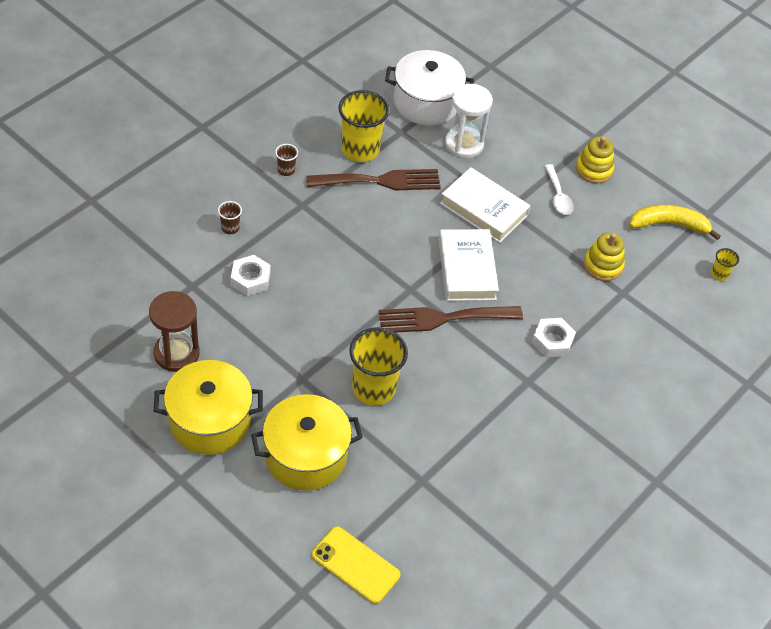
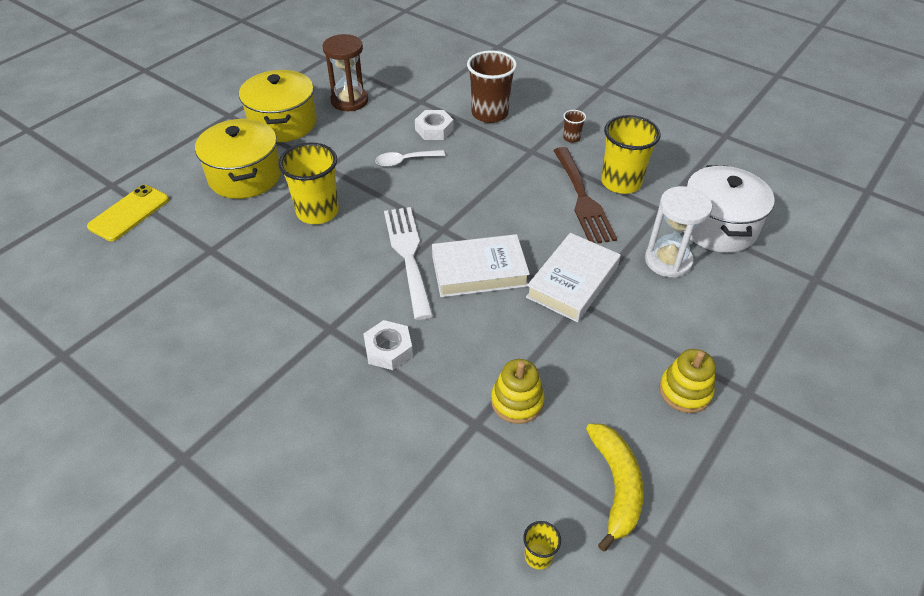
camera: 90 degrees right, 5 degrees down
brown cup [218,201,242,234] -> brown cup [467,50,517,123], size x2.22
brown fork [379,306,523,333] -> white fork [384,207,433,320]
white spoon [545,164,574,215] -> white spoon moved to [375,150,445,167]

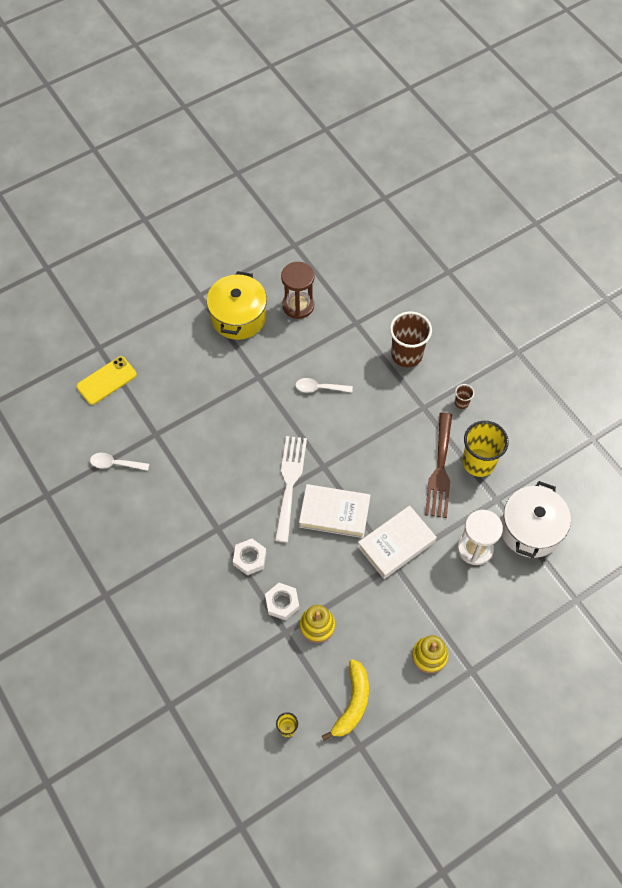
camera: 20 degrees right, 15 degrees up
yellow pot [195,119,281,199] -> none
yellow cup [278,143,339,224] -> none
white nut [415,110,453,140] -> white nut moved to [265,583,299,620]
none -> white spoon [90,453,149,471]

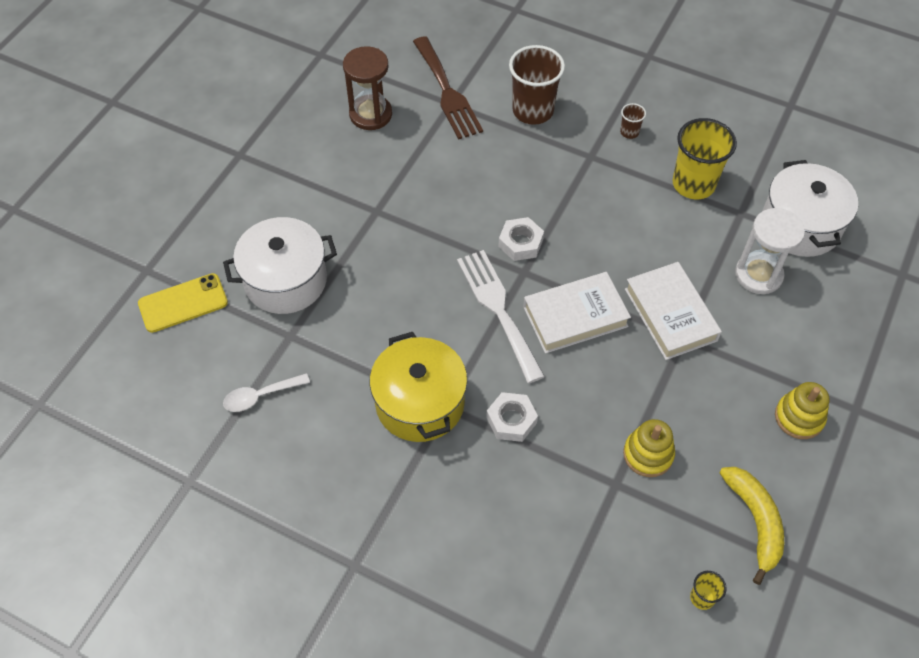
camera: 30 degrees left, 5 degrees down
yellow phone [76,356,137,405] -> yellow phone turned 45 degrees clockwise [138,273,228,333]
yellow pot [207,271,267,340] -> yellow pot moved to [370,332,467,442]
white nut [265,583,299,620] -> white nut moved to [498,217,544,261]
white spoon [295,378,353,393] -> none
white book [358,506,437,579] -> white book turned 45 degrees counterclockwise [625,262,722,360]
brown fork [425,413,452,518] -> brown fork moved to [413,36,483,140]
none -> white pot [223,217,337,314]

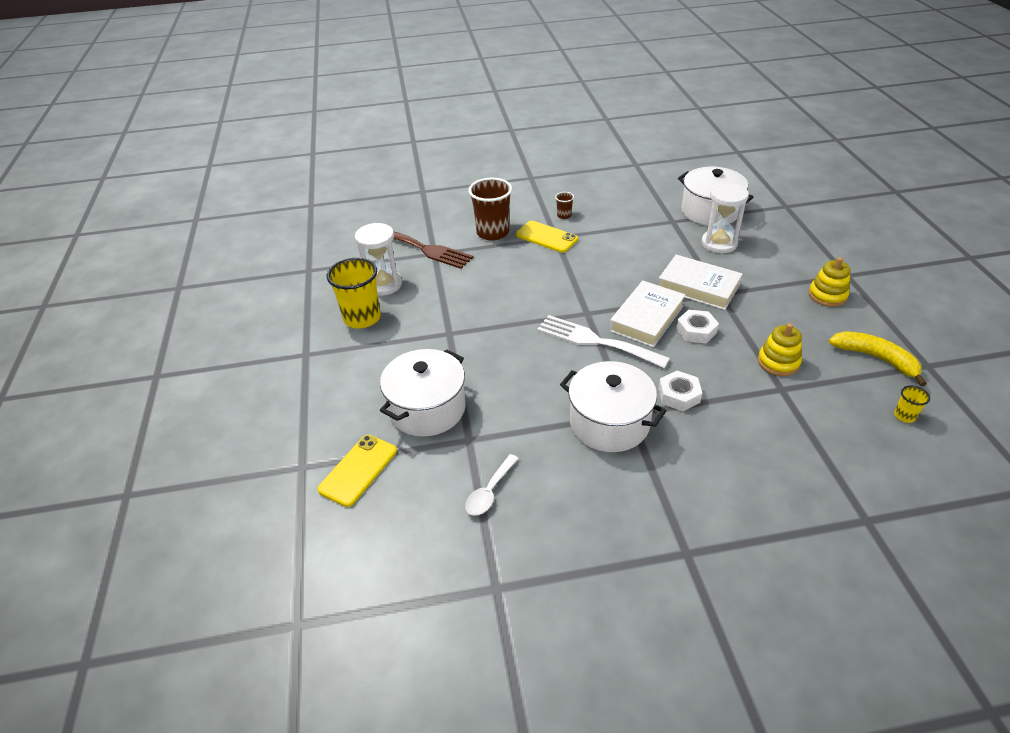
camera: 35 degrees left, 15 degrees down
brown hourglass [343,46,392,130] -> white hourglass [355,223,402,296]
yellow pot [370,332,467,442] -> white pot [560,361,666,452]
white nut [498,217,544,261] -> white nut moved to [676,309,719,343]
yellow cup [672,118,737,199] -> yellow cup moved to [327,258,381,328]
none -> yellow phone [516,221,578,253]

